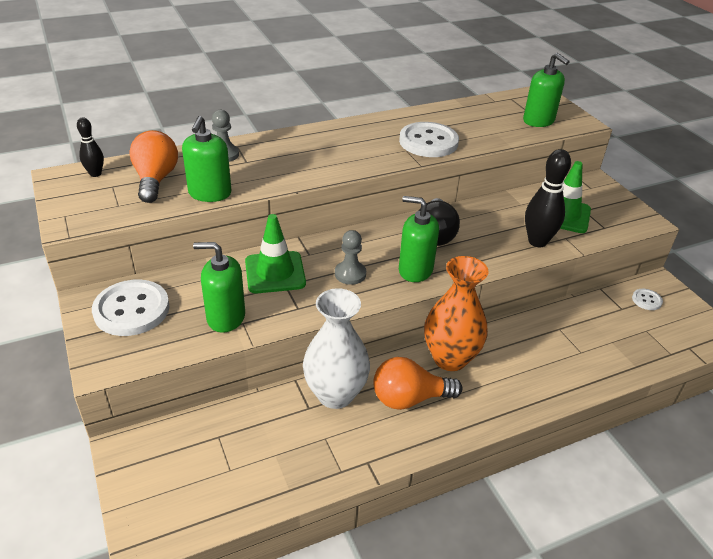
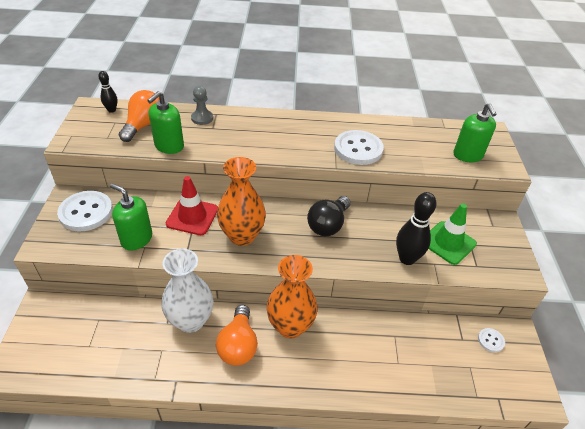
camera: 25 degrees right, 5 degrees up
green traffic cone [245,214,306,293] -> red traffic cone [166,176,218,235]
grey pawn [335,230,366,285] -> orange vase [217,157,266,246]
orange light bulb [373,357,462,410] -> orange light bulb turned 105 degrees counterclockwise [216,305,258,366]
green soap dispenser [399,196,439,282] -> none

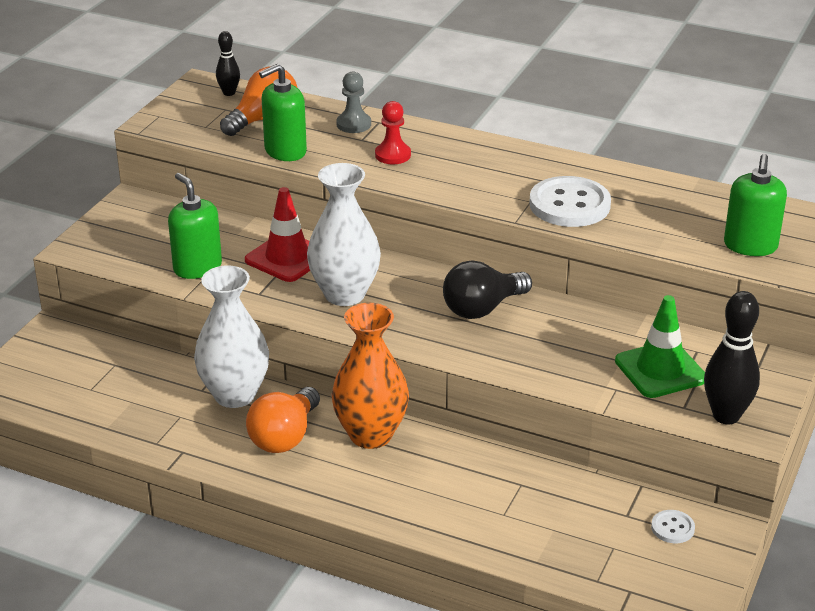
camera: 25 degrees right, 10 degrees down
white button [57,191,113,231] -> none
orange vase [217,157,266,246] -> white vase [307,163,381,306]
black bowling pin [396,192,437,265] -> black bowling pin moved to [704,291,760,424]
none -> red pawn [375,101,411,164]

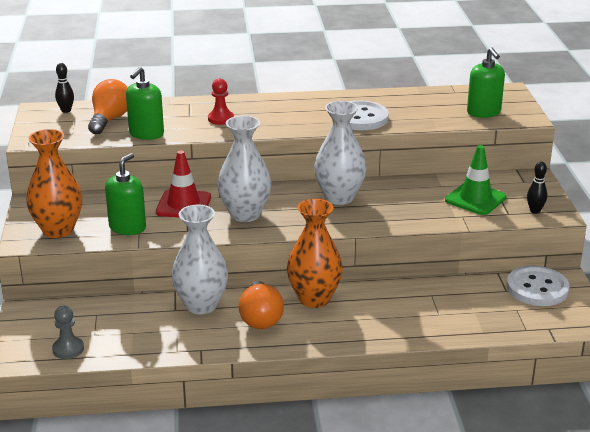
camera: 30 degrees left, 5 degrees down
green soap dispenser [168,173,222,279] -> green soap dispenser turned 90 degrees clockwise [105,153,146,235]
grey pawn [336,72,371,133] -> grey pawn moved to [52,306,84,359]
black light bulb [443,260,532,319] -> white vase [314,101,367,205]
white button [651,510,695,543] -> white button [506,266,569,306], size x2.14
black bowling pin [704,291,760,424] -> black bowling pin [527,162,547,214], size x0.57
none -> orange vase [26,129,82,238]

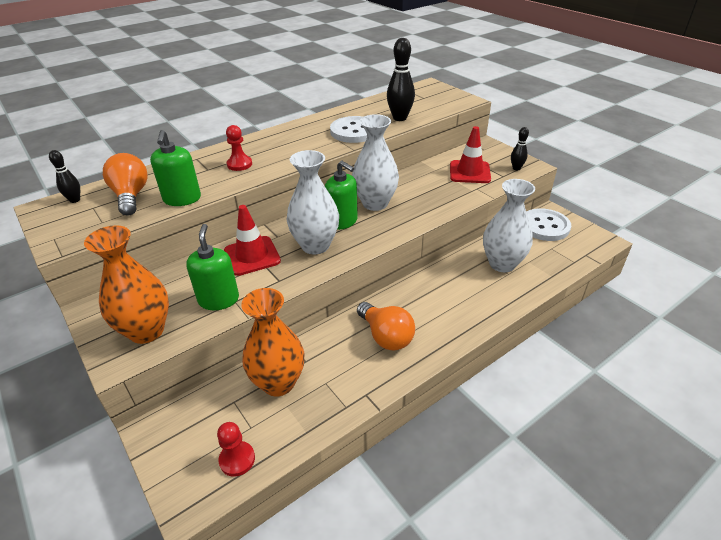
camera: 30 degrees left, 10 degrees up
grey pawn [52,306,84,359] -> red pawn [217,422,255,477]
white vase [172,205,228,315] -> white vase moved to [483,179,535,272]
orange vase [287,199,343,308] -> orange vase moved to [241,288,305,397]
green traffic cone [445,145,507,215] -> red traffic cone [450,126,491,183]
green soap dispenser [467,47,505,118] -> green soap dispenser moved to [325,161,358,230]
none -> black bowling pin [387,38,415,121]

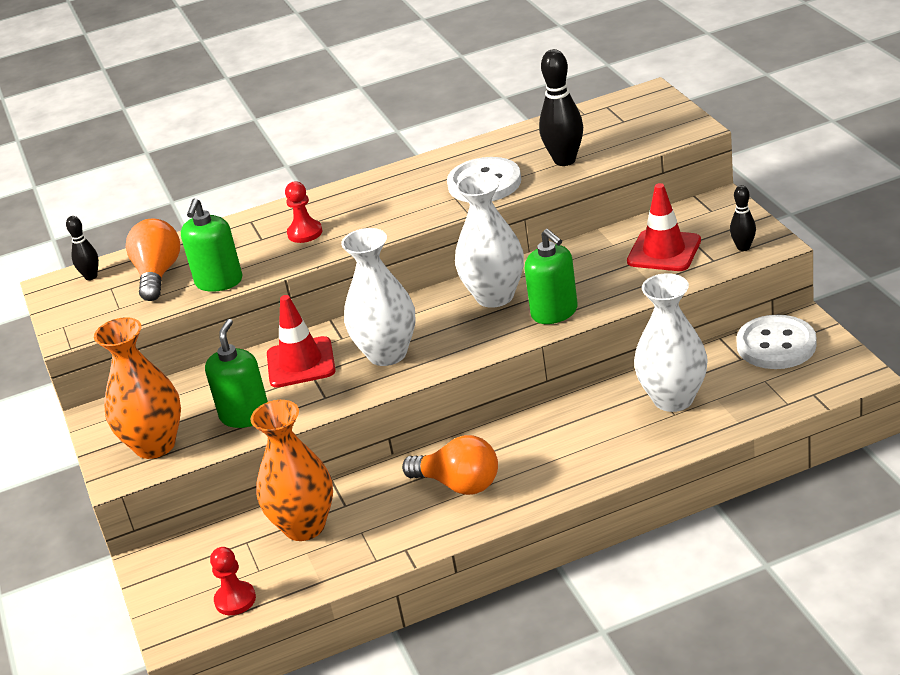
camera: 20 degrees right, 5 degrees down
green soap dispenser [325,161,358,230] -> green soap dispenser moved to [524,229,578,324]
orange light bulb [357,302,415,350] -> orange light bulb turned 45 degrees counterclockwise [402,435,498,495]

